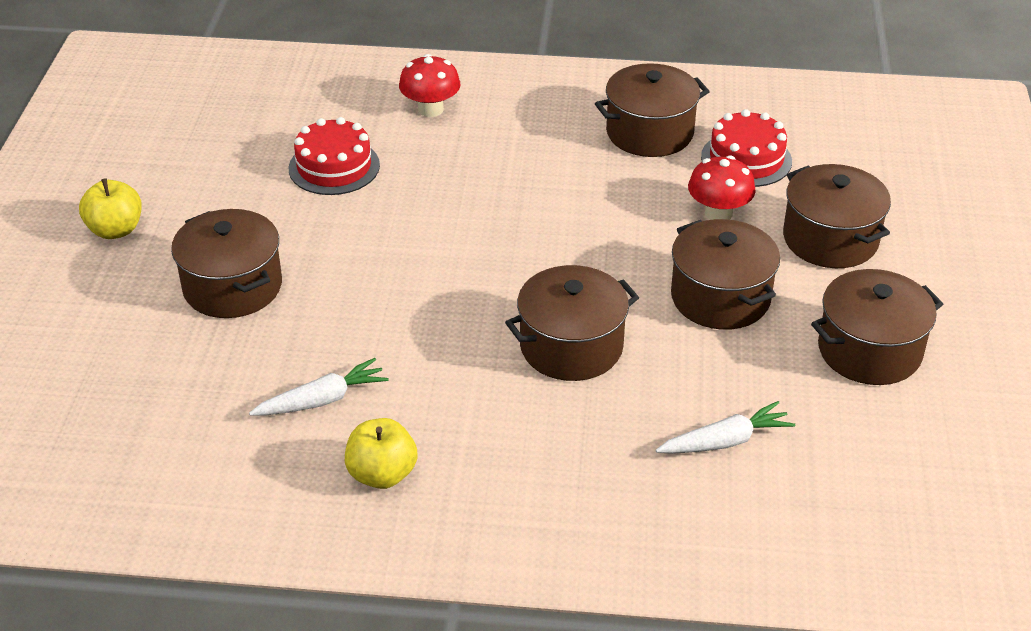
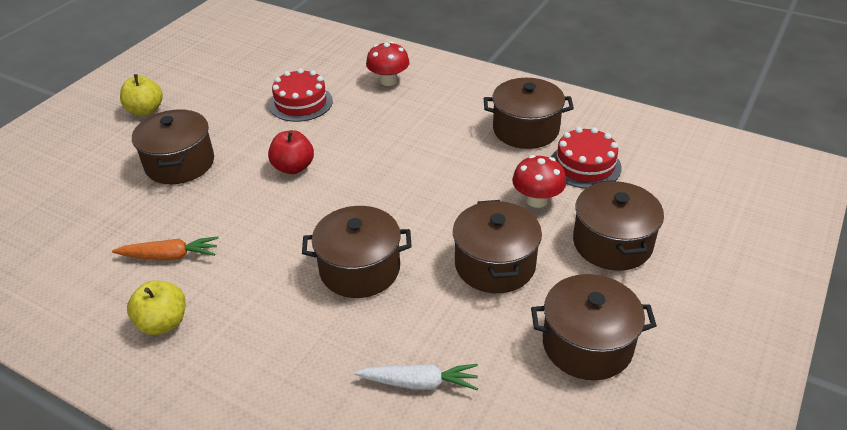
camera: 25 degrees right, 0 degrees up
white carrot [249,358,389,416] -> orange carrot [112,237,218,260]
none -> red apple [268,130,314,174]

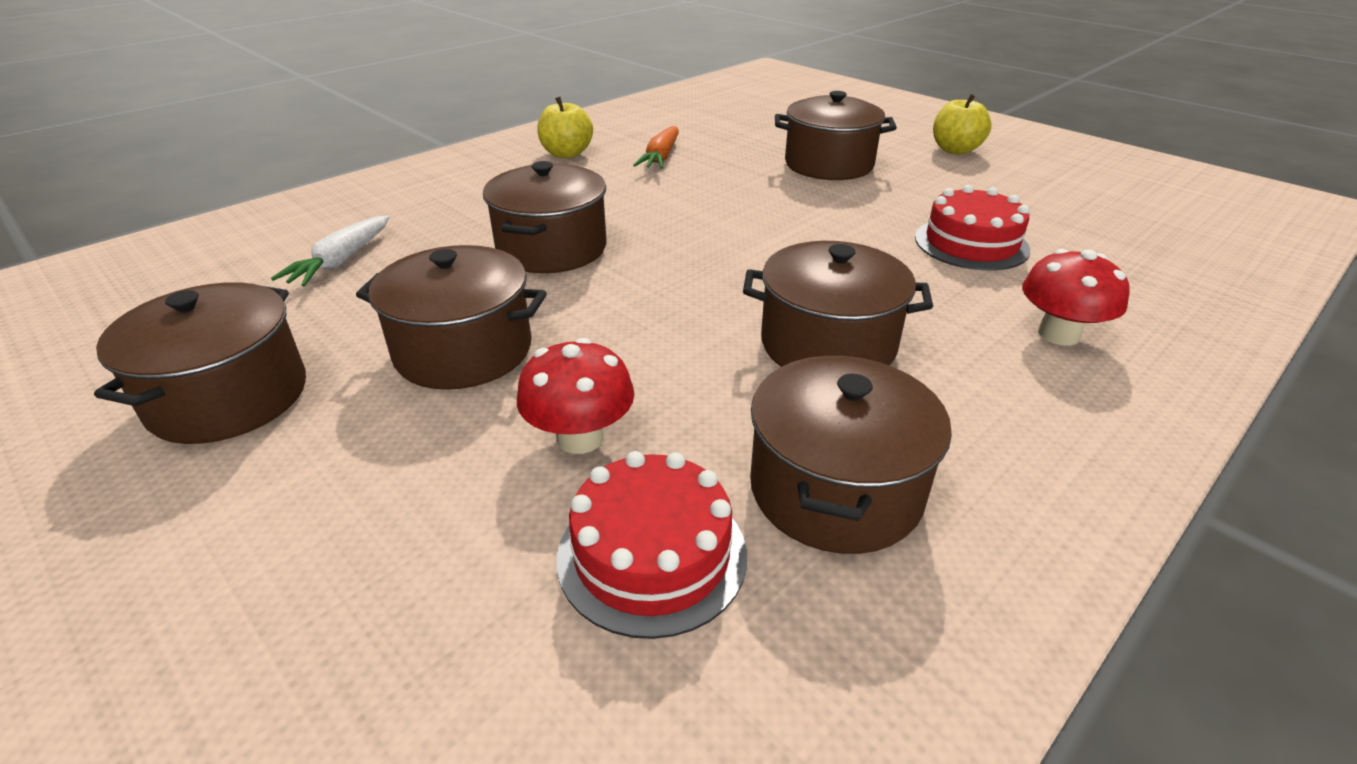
camera: 105 degrees right, 5 degrees down
red apple [268,130,314,174] -> none
brown pot [573,180,664,271] -> brown pot moved to [743,241,933,367]

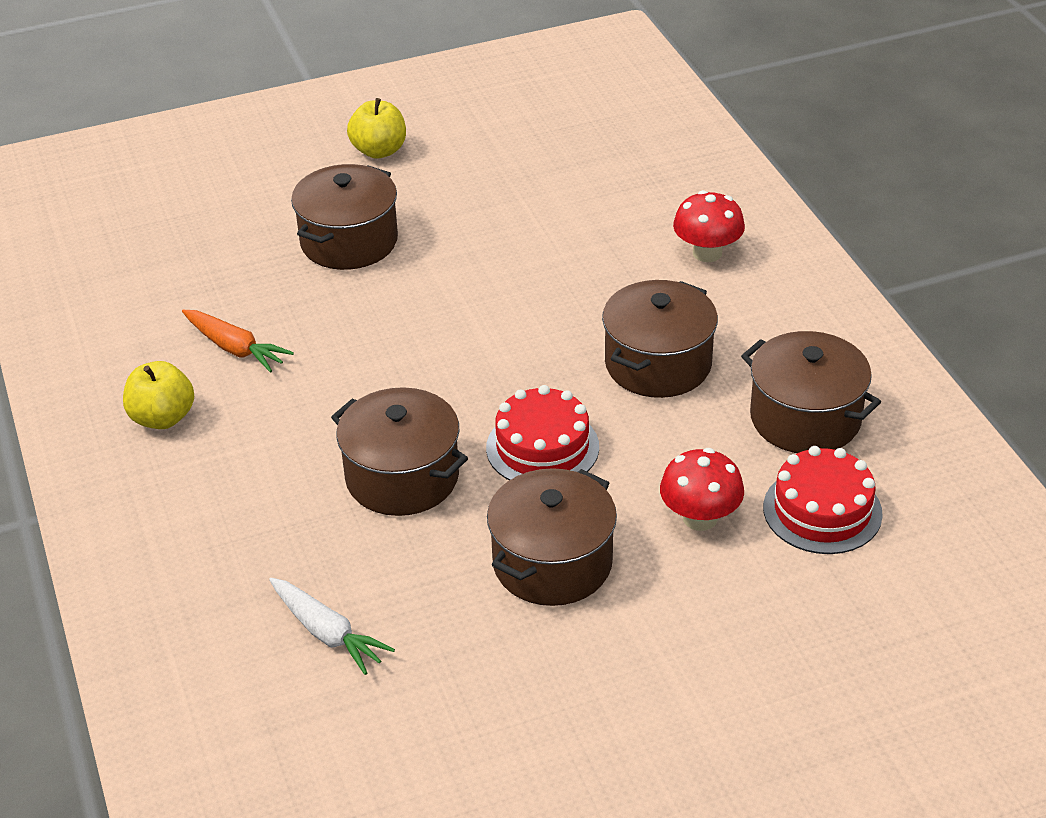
camera: 65 degrees left, 5 degrees up
brown pot [94,282,306,444] -> none
red cake [915,185,1030,271] -> red cake moved to [486,385,599,480]

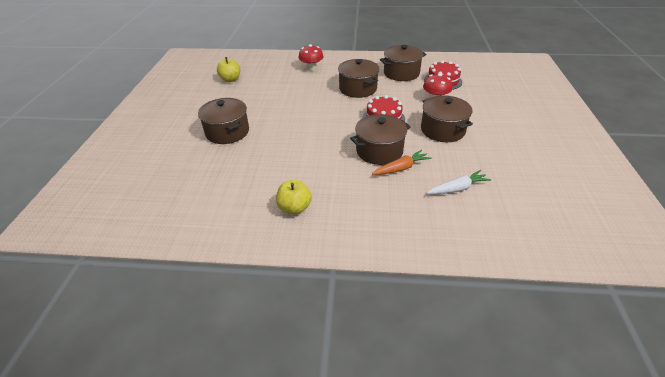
camera: 65 degrees left, 0 degrees up
orange carrot [182,310,294,373] -> orange carrot moved to [372,150,431,175]
yellow apple [347,98,406,159] -> yellow apple moved to [217,57,241,82]

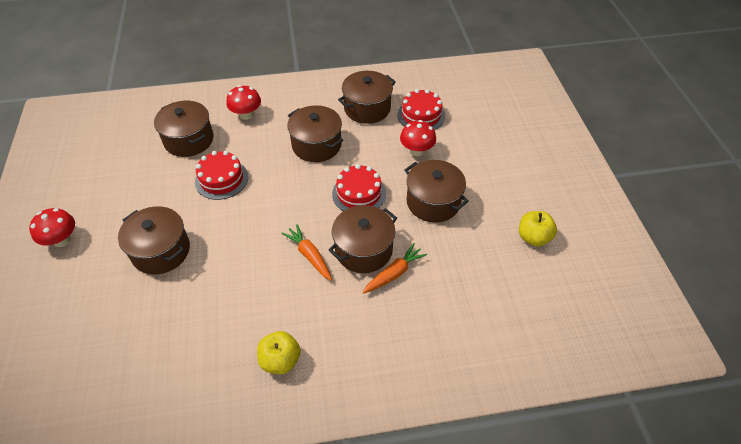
camera: 15 degrees left, 10 degrees up
yellow apple [217,57,241,82] -> yellow apple moved to [519,211,557,247]
white carrot [427,170,491,194] -> none
none -> red mushroom [29,208,75,247]
none -> brown pot [154,101,214,157]
none -> red cake [195,151,248,200]
none -> orange carrot [281,224,332,280]

